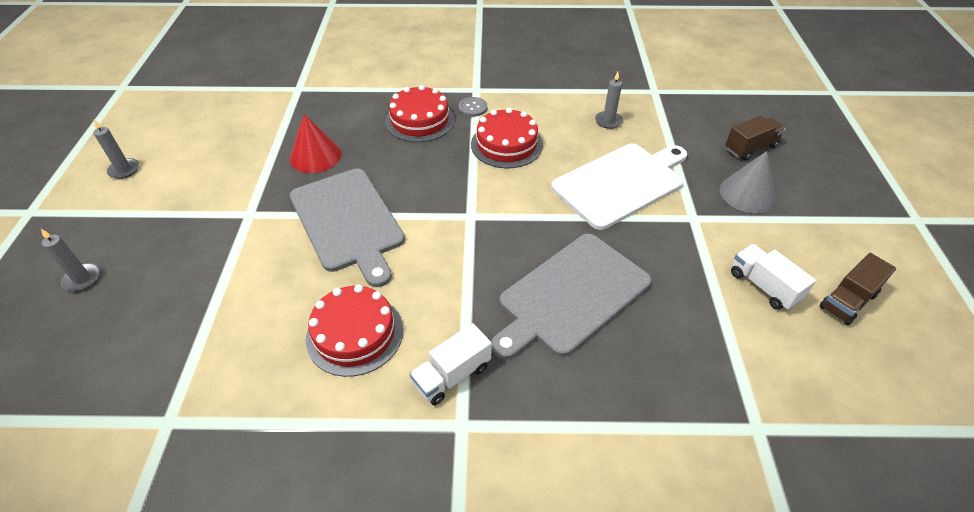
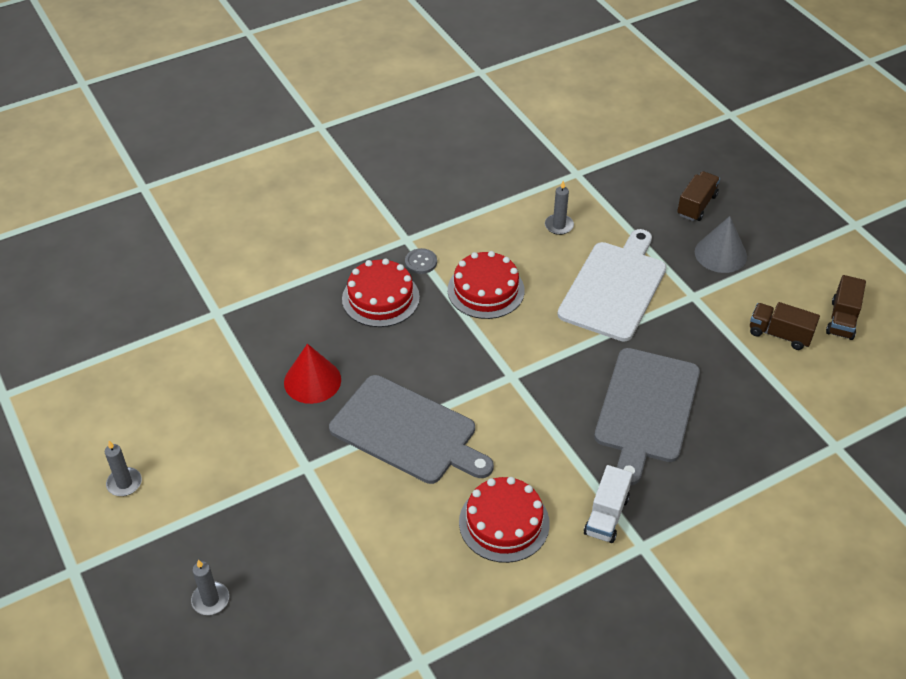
camera: 30 degrees left, 0 degrees up
white truck [731,244,816,310] -> brown truck [750,302,820,350]

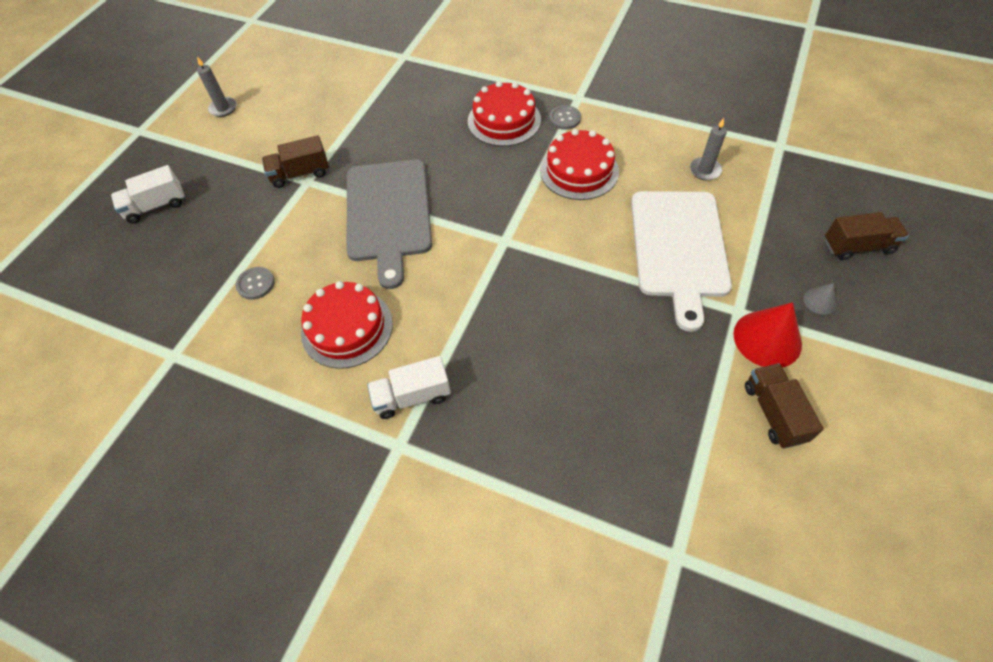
camera: 55 degrees right, 10 degrees up
grey candle [191,560,229,615] -> white truck [111,165,185,224]
red cone [284,344,341,404] -> red cone moved to [733,302,802,368]
white cutting board [557,229,666,342] -> white cutting board turned 105 degrees clockwise [631,191,732,332]
grey cutting board [594,348,700,485] -> none
grey cone [695,216,747,273] -> grey cone [803,283,836,315], size x0.49
brown truck [826,275,866,340] -> brown truck moved to [262,135,329,188]
none -> grey button [236,267,275,300]

